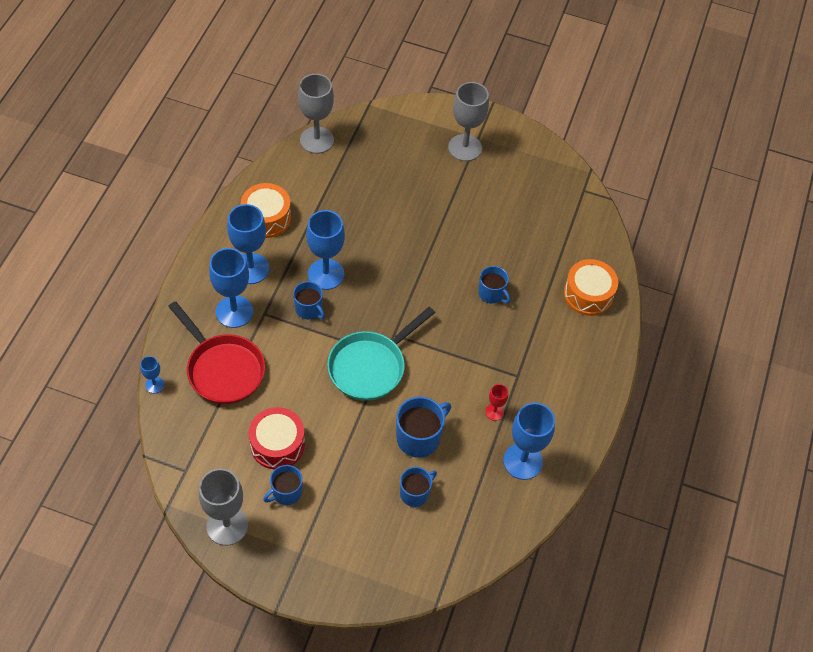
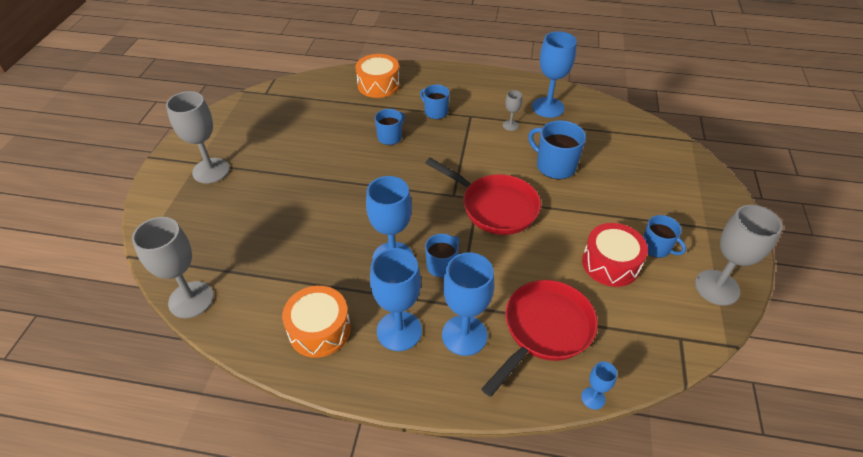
camera: 95 degrees left, 10 degrees down
turquoise pan [327,307,435,401] -> red pan [425,158,541,235]
blue mug [400,467,437,507] -> blue mug moved to [420,85,450,119]
red goblet [485,384,508,421] -> grey goblet [503,90,522,131]

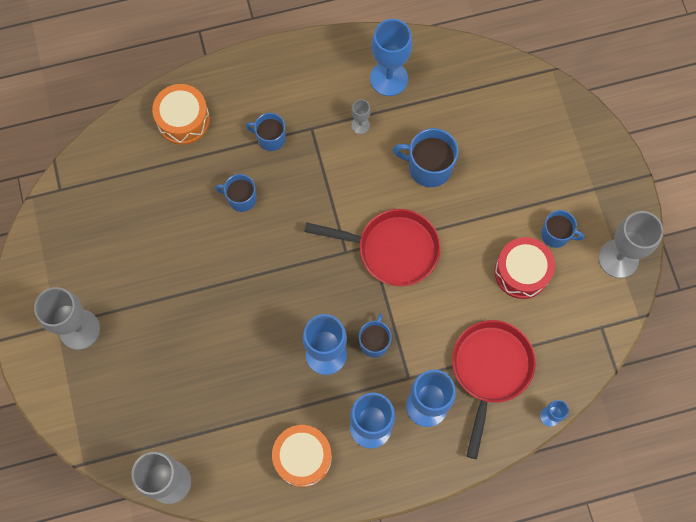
camera: 25 degrees left, 25 degrees up
blue mug [375,109,405,145] -> blue mug turned 90 degrees counterclockwise [215,174,256,212]

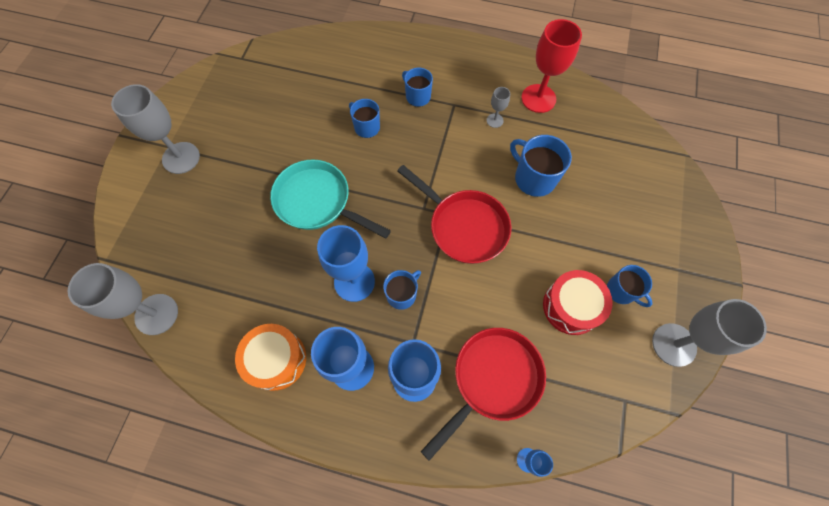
camera: 30 degrees right, 5 degrees down
orange drum [152,84,210,145] -> none
blue goblet [370,19,412,96] -> red goblet [521,19,582,113]
none -> turquoise pan [270,160,391,239]

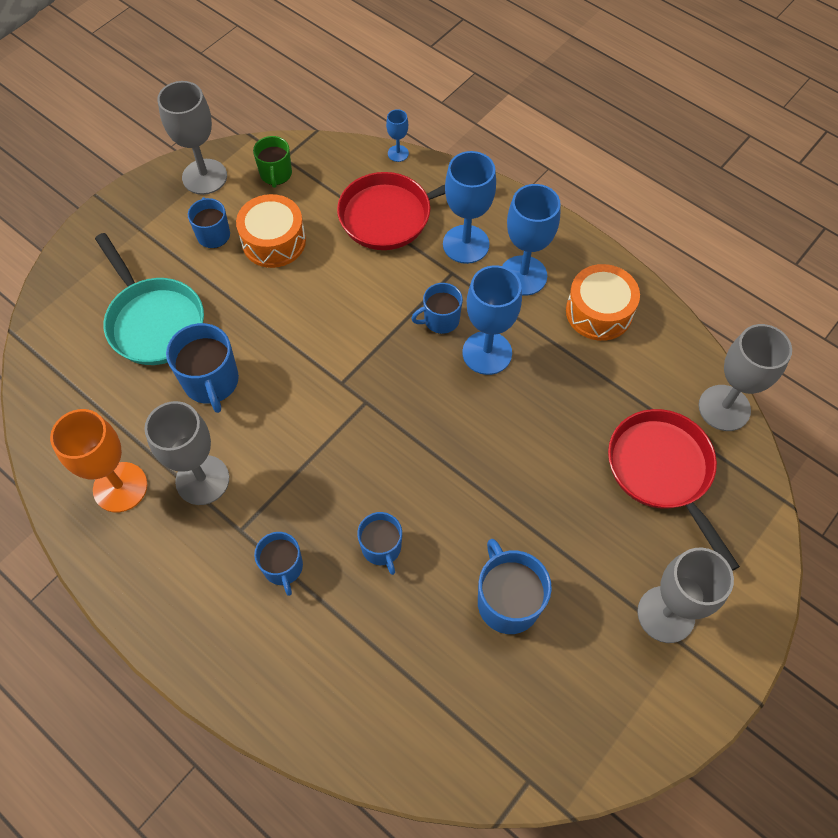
camera: 155 degrees left, 5 degrees down
turquoise pan [270,160,391,239] -> turquoise pan moved to [95,233,204,365]
red pan [397,165,512,264] -> red pan moved to [608,409,740,571]
grey goblet [487,87,510,128] -> grey goblet [144,401,229,505], size x2.08
red goblet [521,19,582,113] -> orange goblet [50,409,147,512]
red drum [543,270,613,335] -> orange drum [236,194,306,268]
none -> green mug [253,136,292,188]
none -> blue mug [478,539,552,634]

